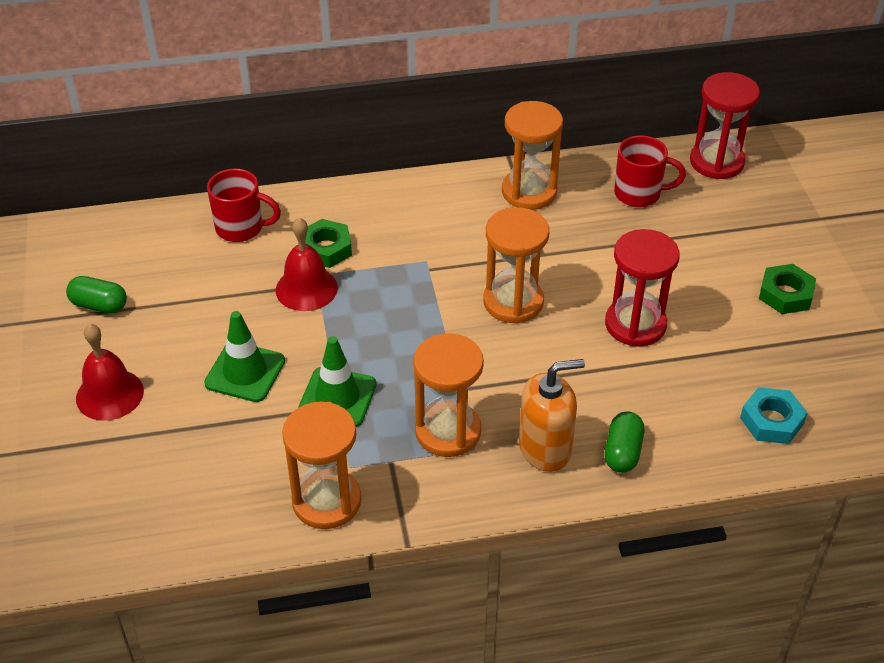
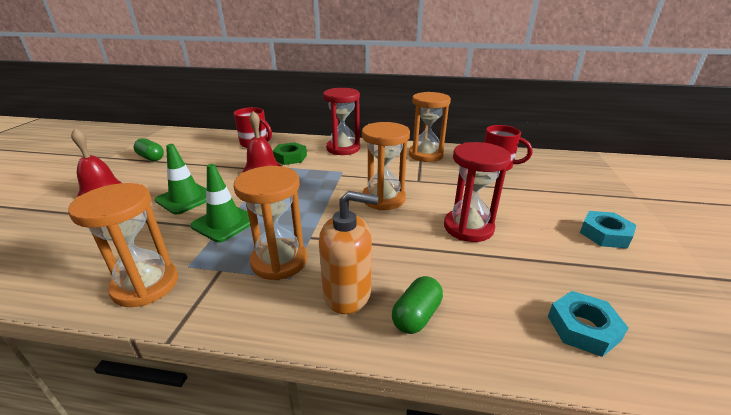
camera: 20 degrees right, 15 degrees down
red hourglass [690,72,760,179] -> red hourglass moved to [323,88,360,155]
green nut [759,264,816,314] -> turquoise nut [580,211,636,248]

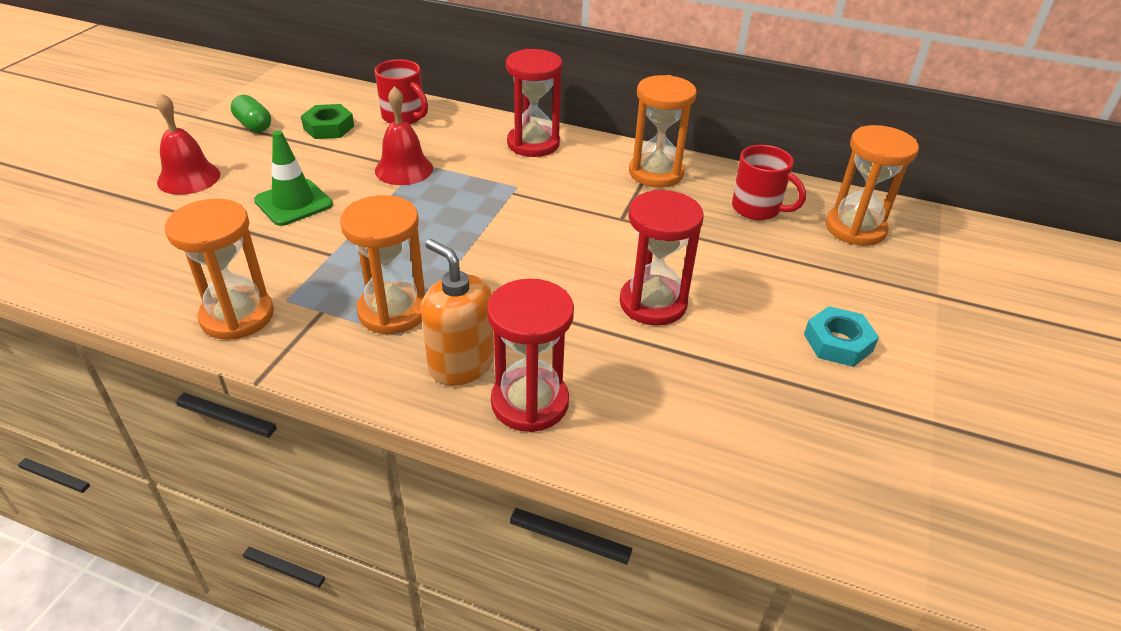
camera: 10 degrees right, 10 degrees up
green traffic cone [190,164,258,243] -> none
green nut [272,142,307,165] -> green nut moved to [301,104,354,139]
orange soap dispenser [319,191,379,314] -> orange soap dispenser turned 150 degrees counterclockwise [421,239,494,386]
orange hourglass [362,122,410,210] -> orange hourglass moved to [826,125,919,246]
green capsule [392,276,443,334] -> red hourglass [487,279,574,432]
turquoise nut [548,291,629,357] -> none

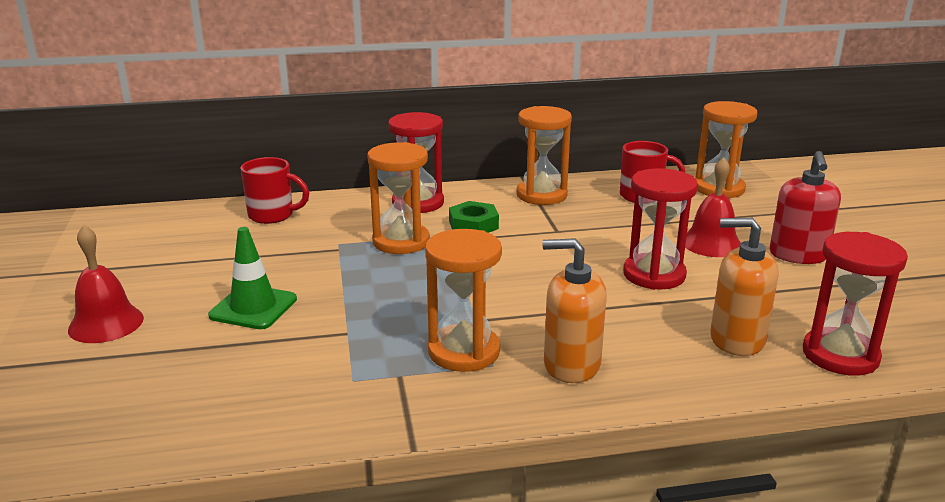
camera: 30 degrees left, 15 degrees down
orange hourglass [165,198,274,340] -> orange hourglass moved to [367,142,430,254]
green capsule [231,95,271,132] -> none
green nut [301,104,354,139] -> green nut moved to [449,201,499,233]
red bell [375,86,433,185] -> red bell moved to [685,157,741,257]
red hourglass [487,279,574,432] -> red hourglass moved to [803,232,908,376]
turquoise nut [804,306,879,367] -> red soap dispenser [770,151,841,264]
none -> orange soap dispenser [710,218,778,356]

